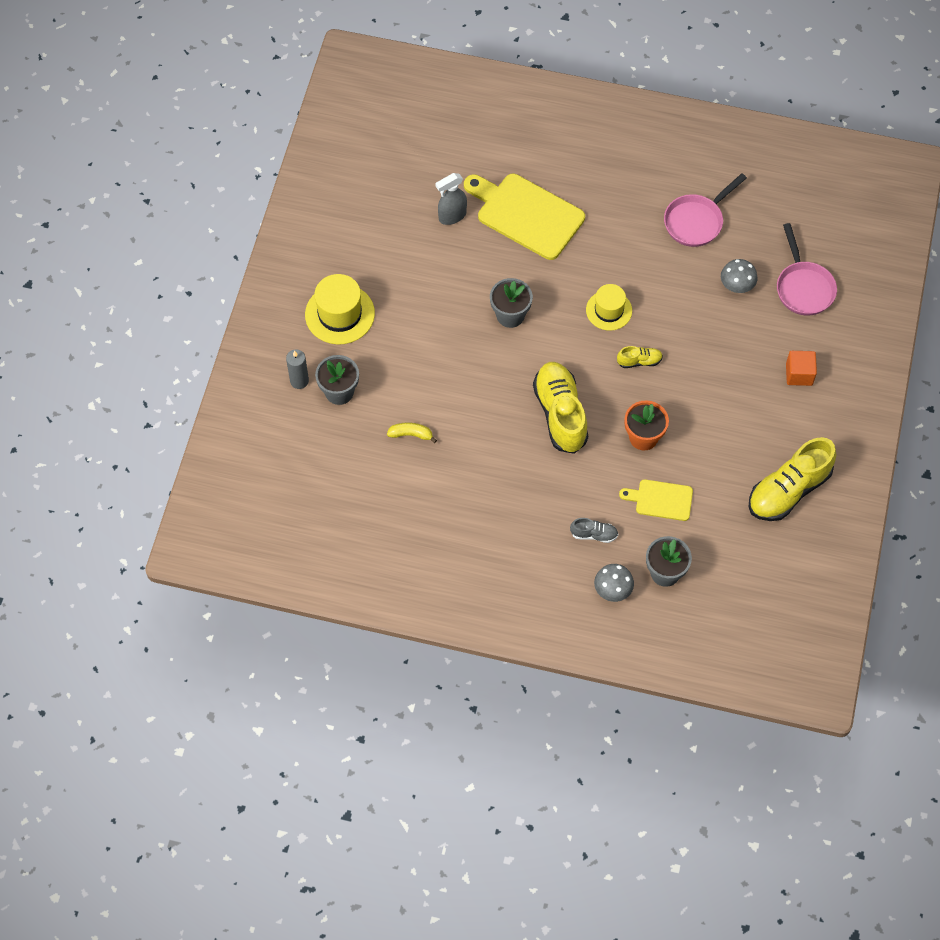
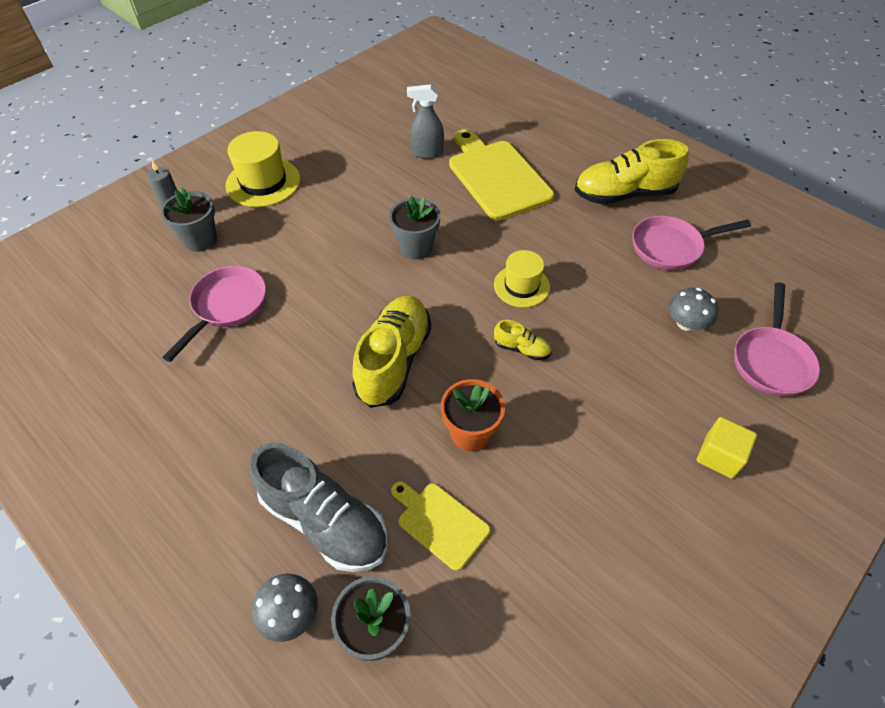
camera: 30 degrees right, 10 degrees down
yellow banana [387,422,437,443] -> pink pan [162,266,266,362]
grey shoe [570,518,618,543] -> grey shoe [250,443,387,572], size x2.18
yellow shoe [749,437,836,521] -> yellow shoe moved to [574,139,689,204]
orange cube [786,351,817,386] -> yellow cube [697,417,757,479]

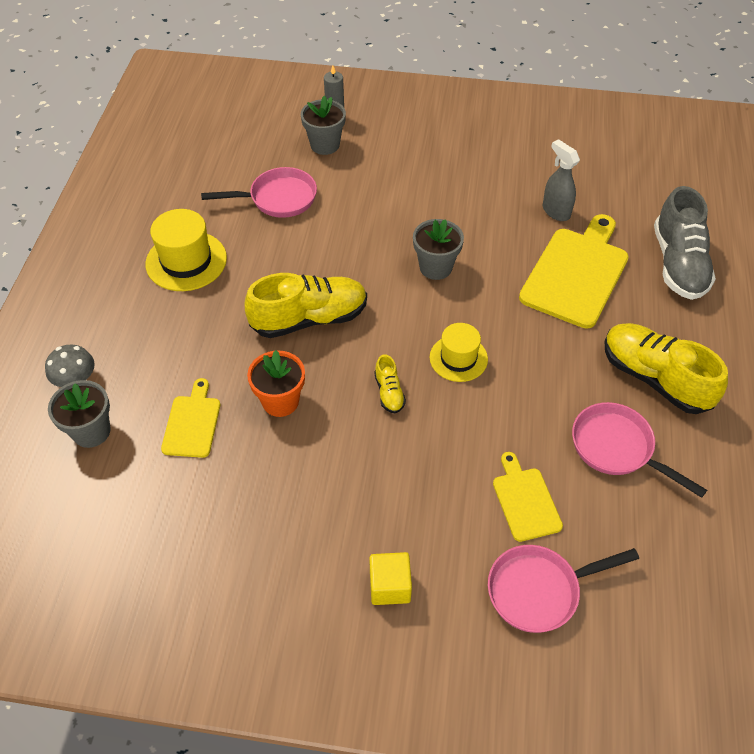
camera: 55 degrees right, 0 degrees up
yellow hat [225,131,300,207] -> yellow hat moved to [145,209,227,291]
grey shoe [250,443,387,572] -> grey shoe moved to [654,186,716,300]
grey mushroom [668,288,718,331] -> yellow cutting board [493,452,563,542]

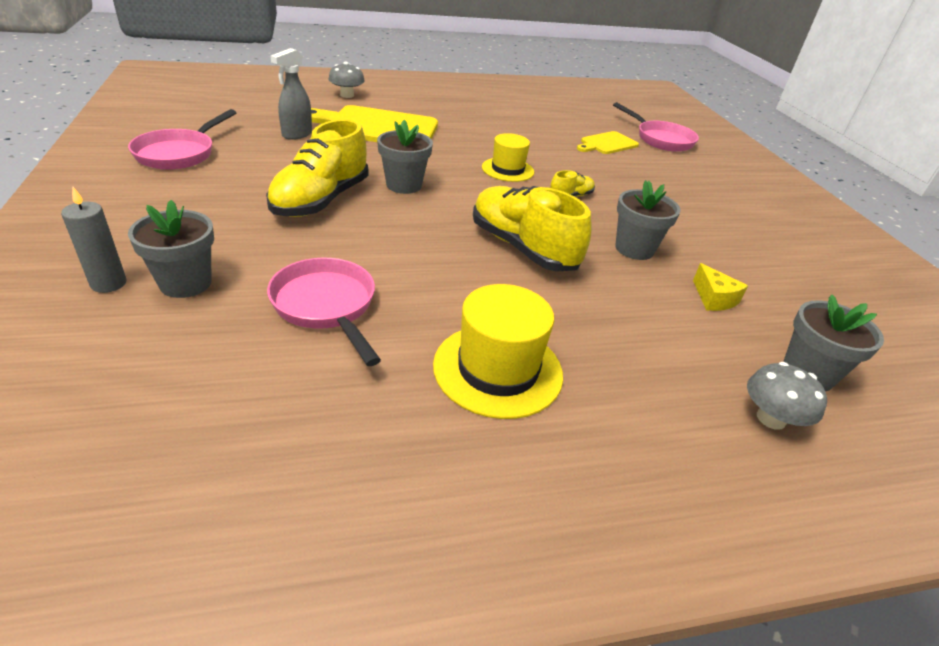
camera: 115 degrees left, 15 degrees down
yellow cutting board [161,378,220,458] -> yellow cheese [693,263,748,311]
orange flower pot [247,350,305,417] -> grey flower pot [615,180,681,260]
yellow cube [370,552,412,605] -> none
pink pan [572,402,707,498] -> pink pan moved to [128,109,236,170]
yellow shoe [605,323,728,414] -> yellow shoe moved to [266,119,368,217]
grey shoe [654,186,716,300] -> grey mushroom [328,62,365,98]

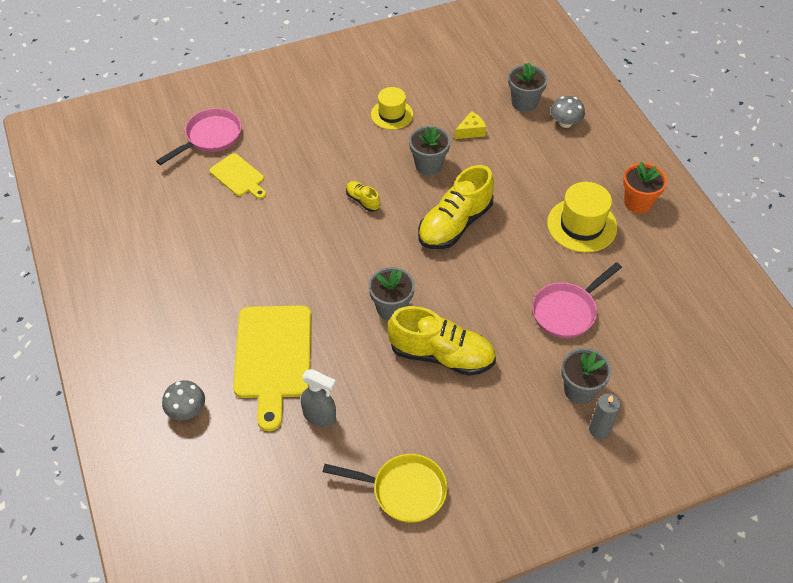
camera: 95 degrees left, 15 degrees up
pink pan [128,109,236,170] -> yellow pan [323,454,448,523]
yellow hat [482,133,534,182] -> yellow hat moved to [371,87,413,130]
none -> orange flower pot [623,162,667,214]

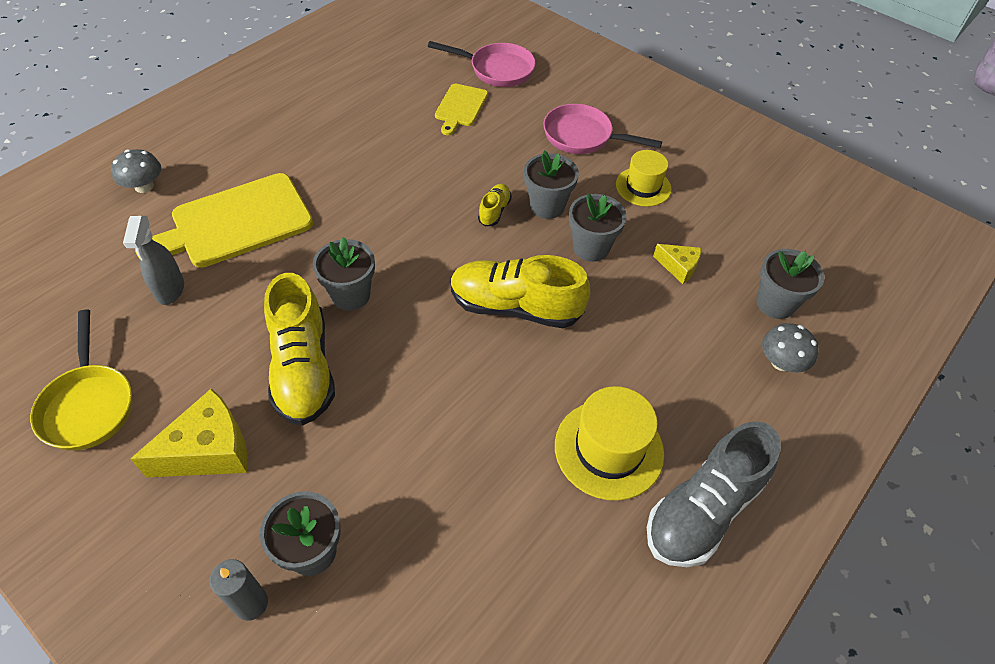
camera: 60 degrees right, 0 degrees up
pink pan [532,262,622,338] -> pink pan moved to [543,104,662,154]
orange flower pot [623,162,667,214] -> grey shoe [647,421,781,567]
none -> yellow cheese [130,388,248,477]
none -> grey flower pot [524,150,579,219]

